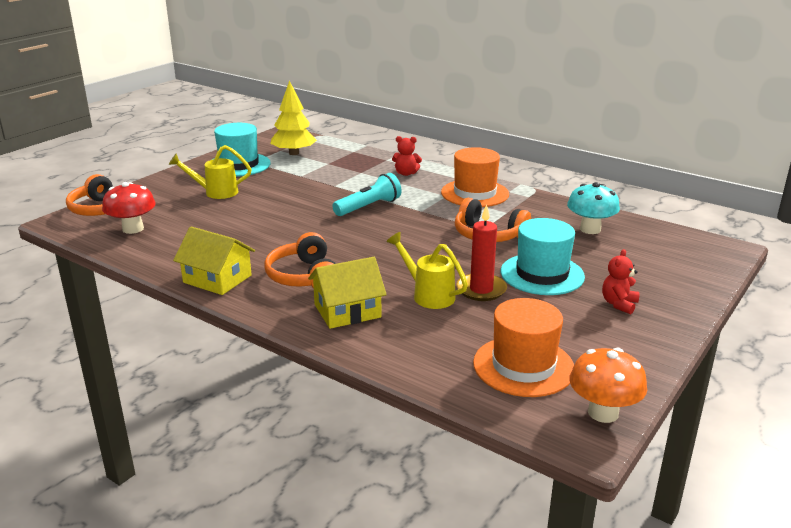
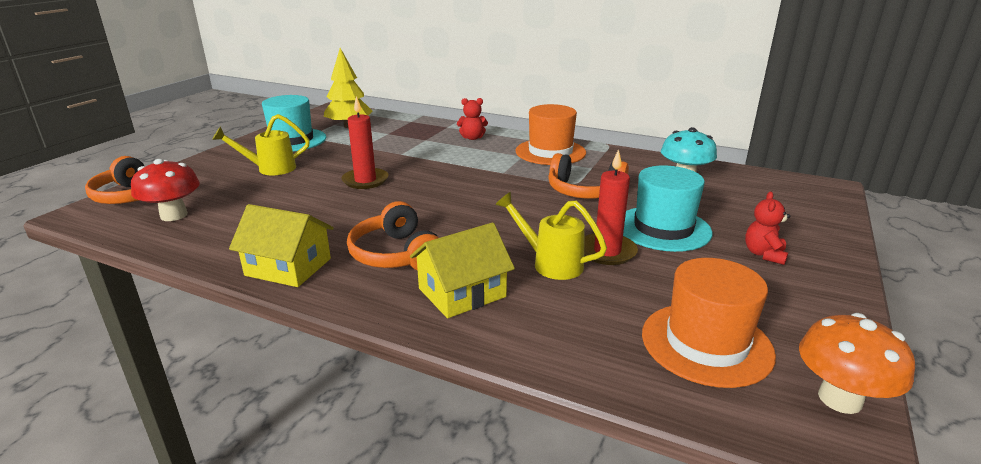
camera: 10 degrees left, 0 degrees up
turquoise flashlight [332,173,402,216] -> none
none -> red candle [341,96,389,189]

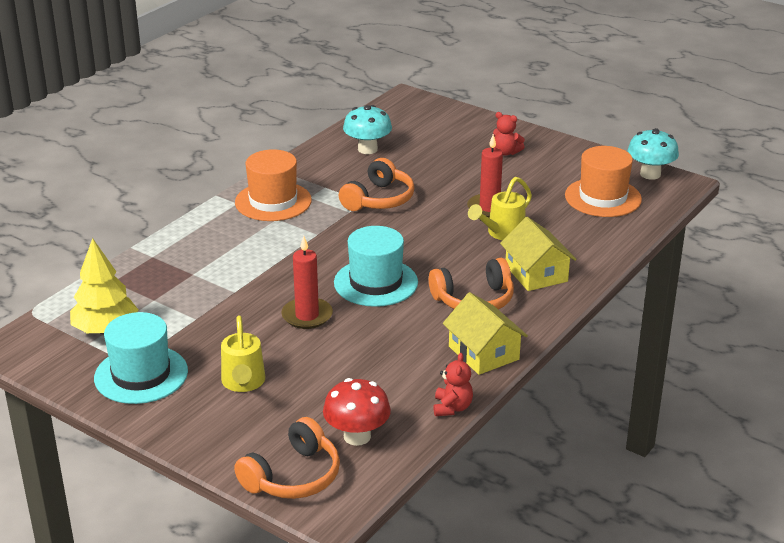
camera: 80 degrees left, 5 degrees up
yellow house [229,204,334,287] -> yellow house turned 60 degrees counterclockwise [443,292,528,375]
red teddy bear [457,98,488,140] -> red teddy bear moved to [433,353,473,416]
turquoise hat [623,165,712,252] -> turquoise hat moved to [334,226,418,307]
orange mushroom [799,313,915,414] -> turquoise mushroom [628,128,679,180]

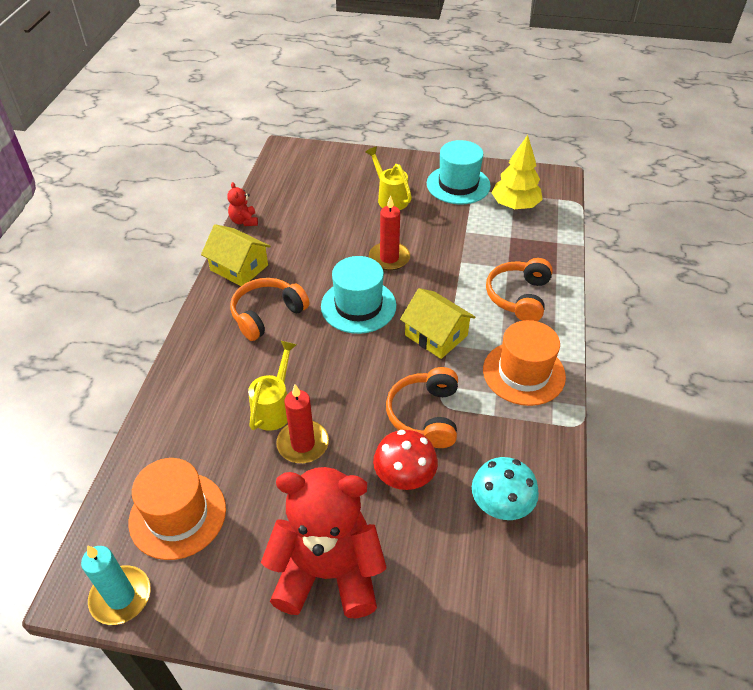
camera: 155 degrees right, 15 degrees up
orange headphones [234,417,340,499] -> orange headphones moved to [486,258,553,321]
red mushroom [323,378,391,446] -> red mushroom moved to [373,430,438,490]
red teddy bear [493,112,525,156] -> red teddy bear [261,467,386,618], size x2.46
yellow house [500,217,576,291] -> yellow house moved to [400,288,476,359]
turquoise mushroom [628,128,679,180] -> turquoise candle [81,545,151,625]

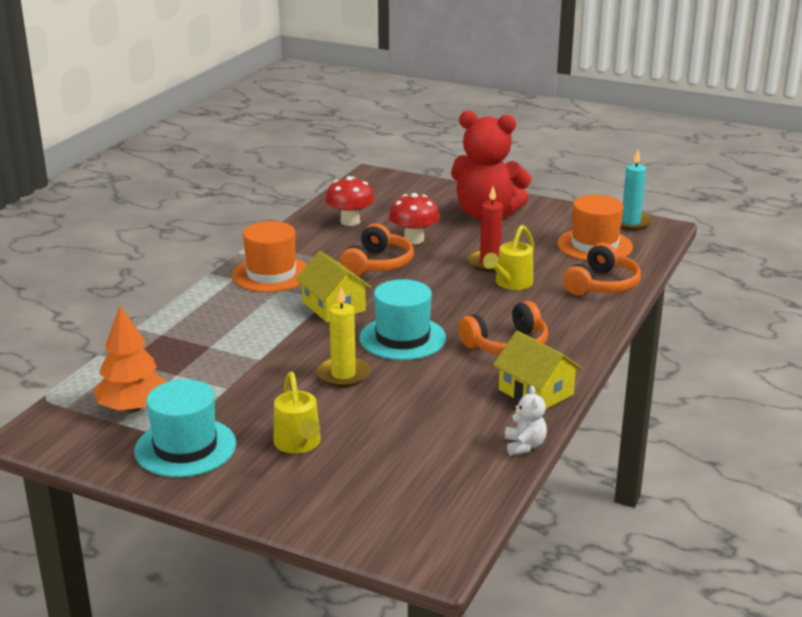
camera: 165 degrees left, 20 degrees down
red teddy bear [227,182,258,226] -> white teddy bear [505,386,547,456]
red candle [369,196,410,271] -> yellow candle [317,287,370,387]
turquoise mushroom [472,457,539,520] -> red mushroom [325,176,374,226]
orange headphones [486,258,553,321] -> orange headphones moved to [563,243,641,296]
yellow tree [492,135,543,209] -> orange tree [93,305,167,413]

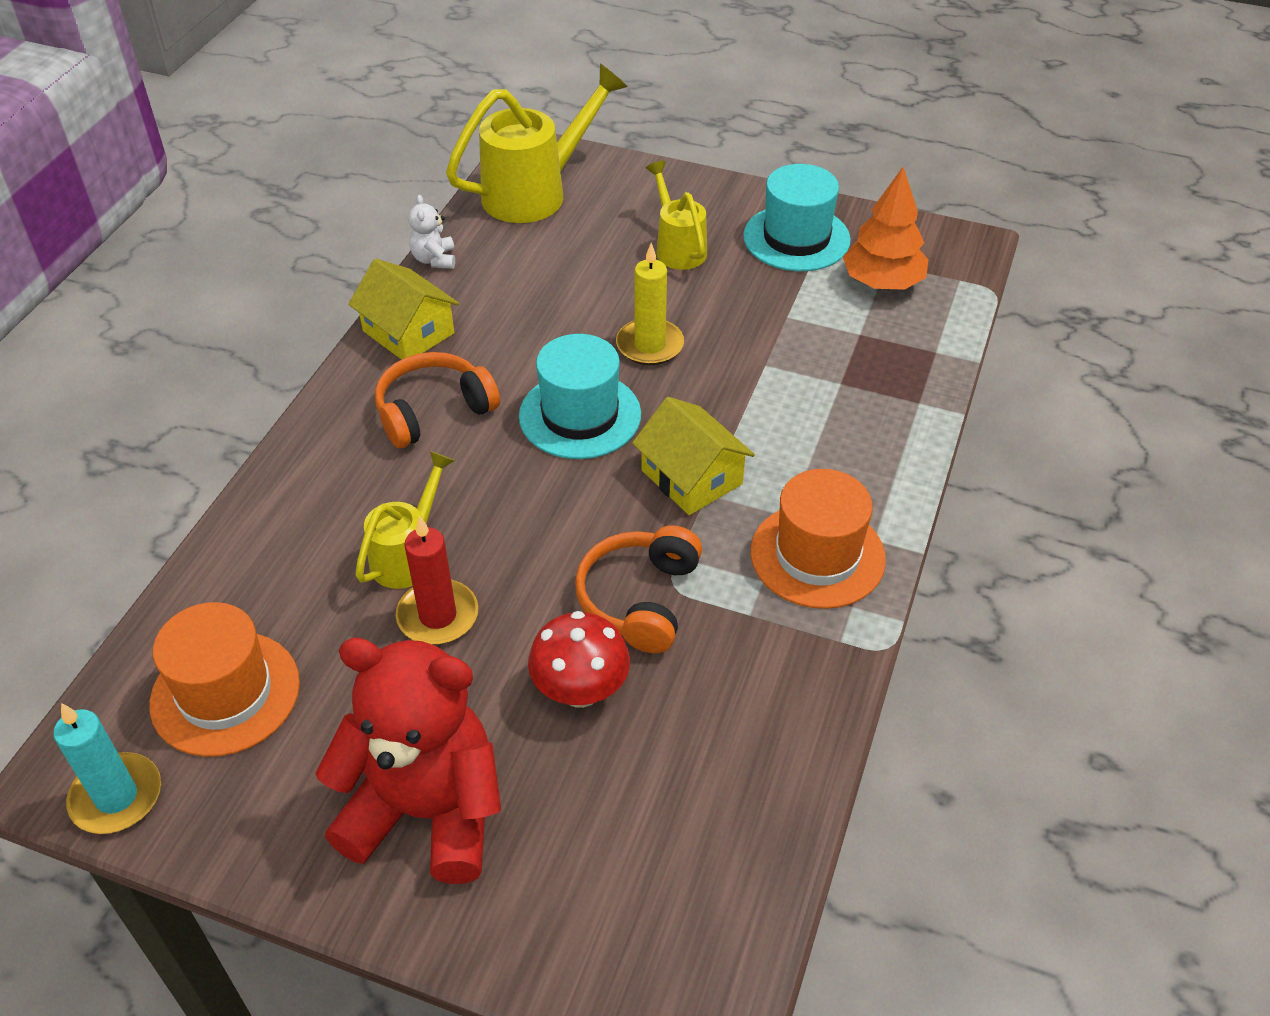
camera: 175 degrees right, 20 degrees up
red mushroom [325,176,374,226] -> none
orange headphones [563,243,641,296] -> none
none -> yellow watering can [446,64,628,223]

